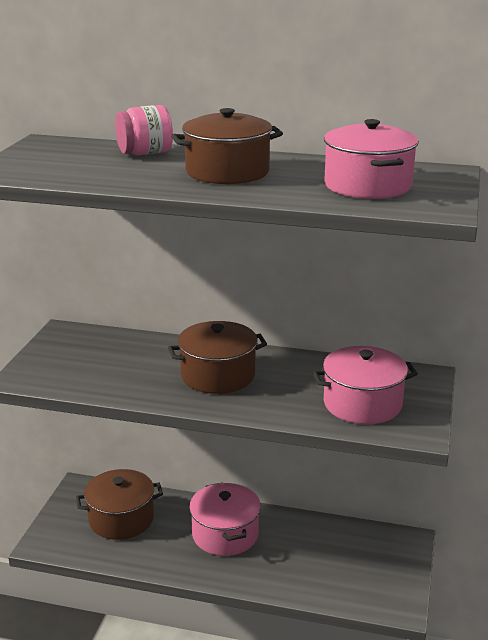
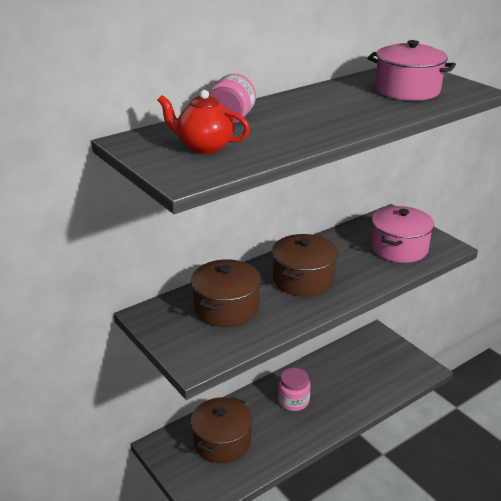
camera: 50 degrees left, 5 degrees up
brown pot [171,108,283,184] -> brown pot moved to [191,259,261,327]
pink pot [189,482,261,556] -> pink jar [278,368,310,411]
none -> red teapot [158,90,250,154]

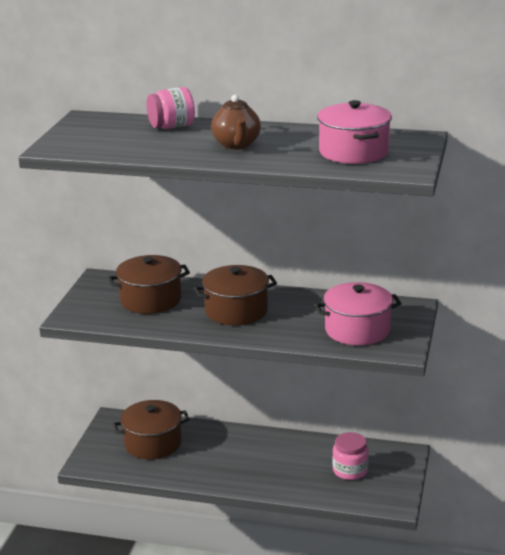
camera: 50 degrees right, 5 degrees down
red teapot [158,90,250,154] -> none
pink jar [278,368,310,411] -> pink jar moved to [332,432,369,480]
none -> brown teapot [211,95,261,149]

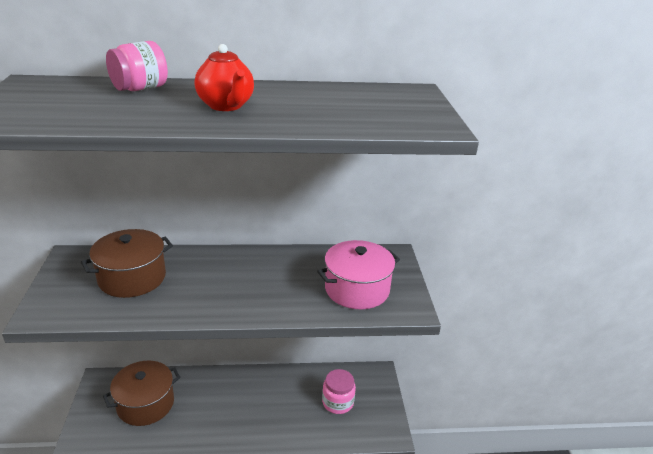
camera: 20 degrees left, 5 degrees up
brown pot [194,265,277,325] -> none
brown teapot [211,95,261,149] -> red teapot [195,44,254,111]
pink pot [317,100,392,164] -> none

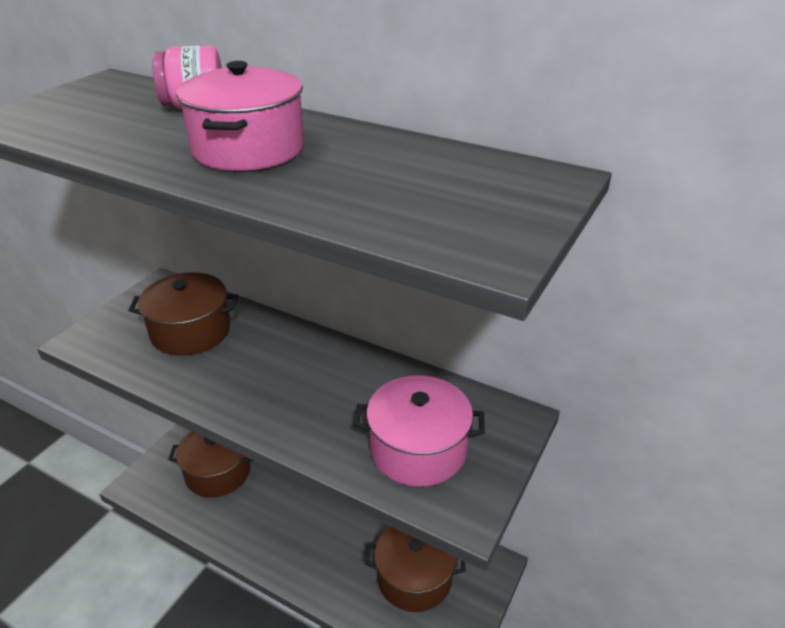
camera: 35 degrees right, 5 degrees up
red teapot [195,44,254,111] -> pink pot [176,61,304,171]
pink jar [322,369,356,414] -> brown pot [365,526,465,612]

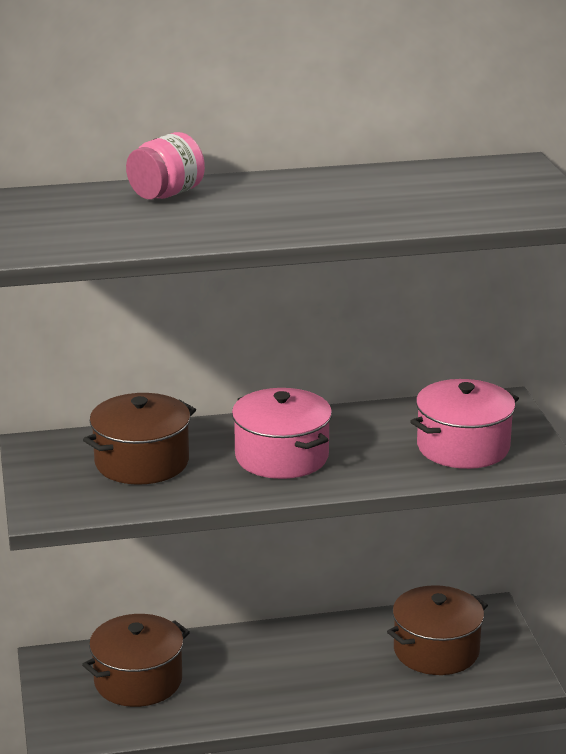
camera: 40 degrees left, 10 degrees down
pink pot [176,61,304,171] -> pink pot moved to [232,388,332,479]

